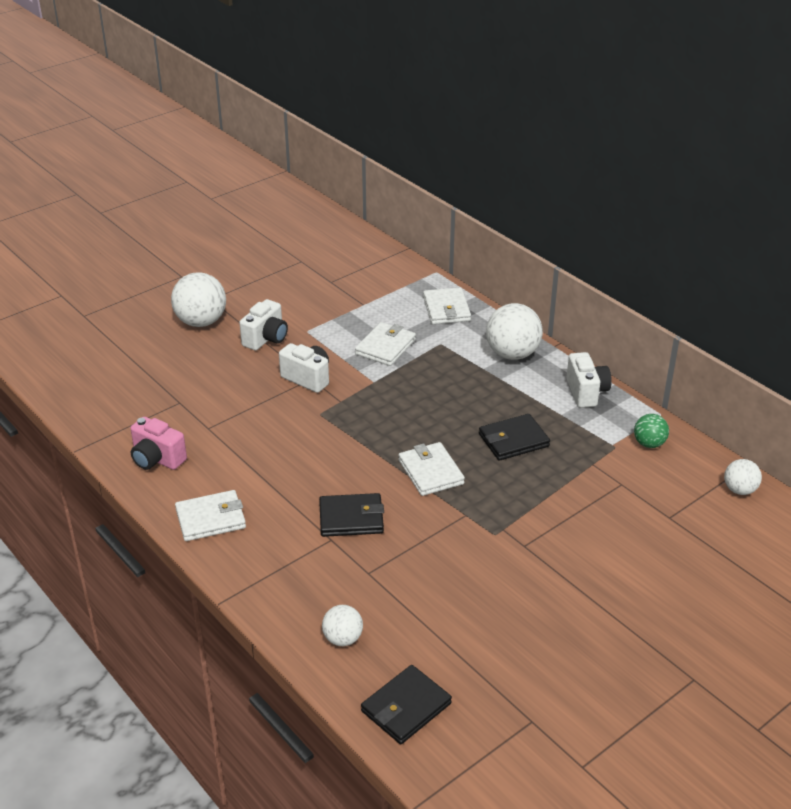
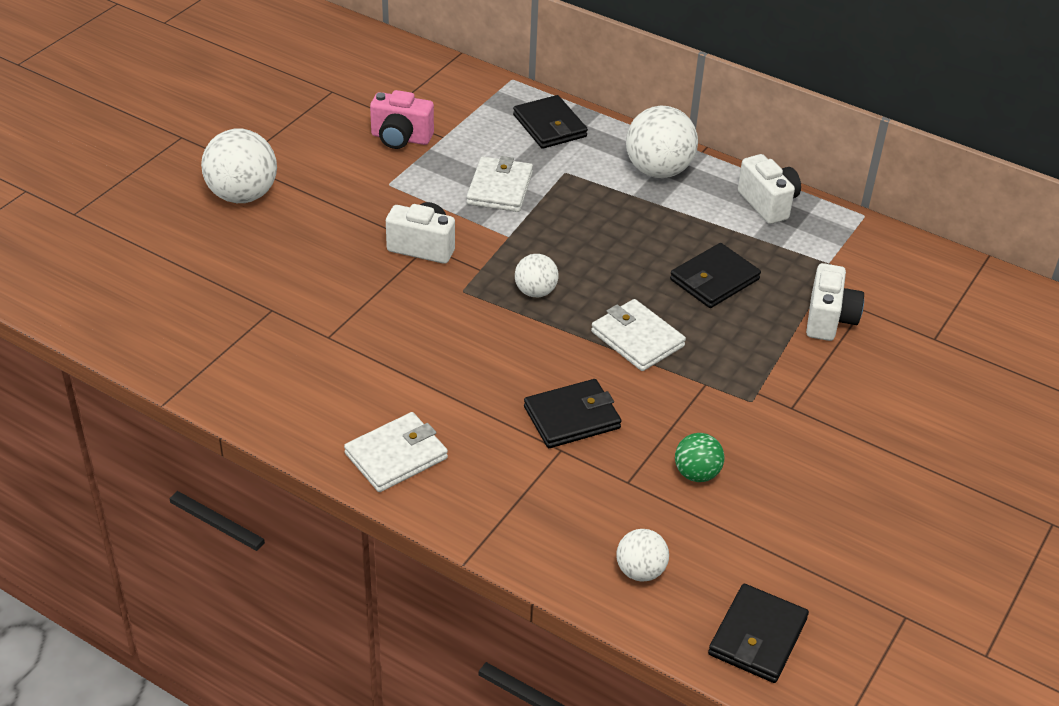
camera: 20 degrees left, 5 degrees up
pink camera [131,417,187,470] -> pink camera moved to [370,90,434,149]
white camera [239,299,288,350] -> white camera moved to [806,263,864,341]
white wallet [423,287,471,324] -> black wallet [513,95,588,149]
green ball [634,414,669,448] -> green ball moved to [675,433,725,482]
white ball [724,459,762,495] -> white ball moved to [515,254,559,297]

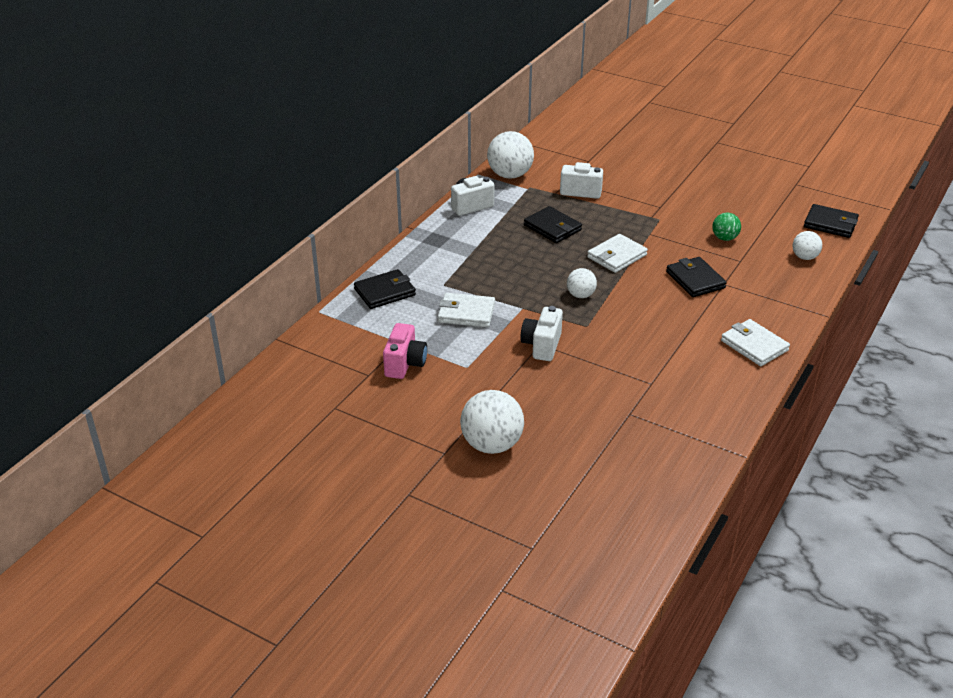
camera: 90 degrees left, 5 degrees down
white ball [626,106,698,178] -> white ball moved to [487,131,534,179]

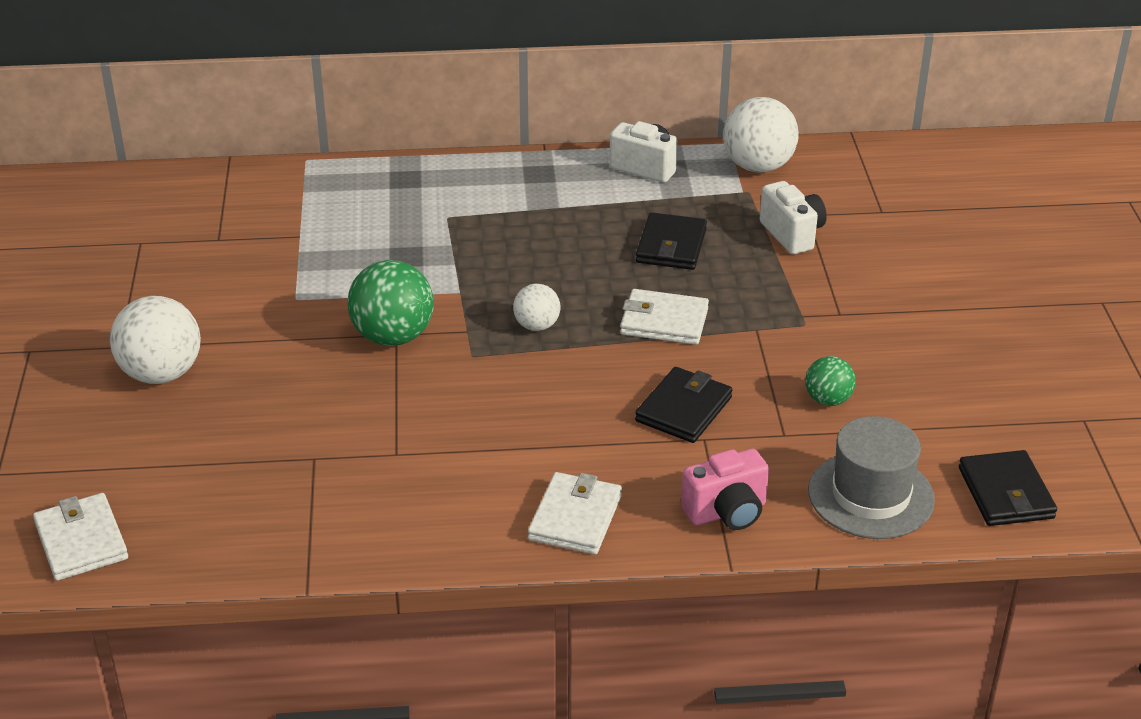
camera: 55 degrees right, 0 degrees up
black wallet [354,269,416,309] -> none
pink camera [383,323,427,379] -> pink camera moved to [681,449,769,530]
white wallet [438,293,495,327] -> white wallet moved to [33,493,128,581]
white camera [520,306,563,361] -> green ball [348,260,434,346]
white ball [793,231,822,260] -> grey hat [808,416,935,539]

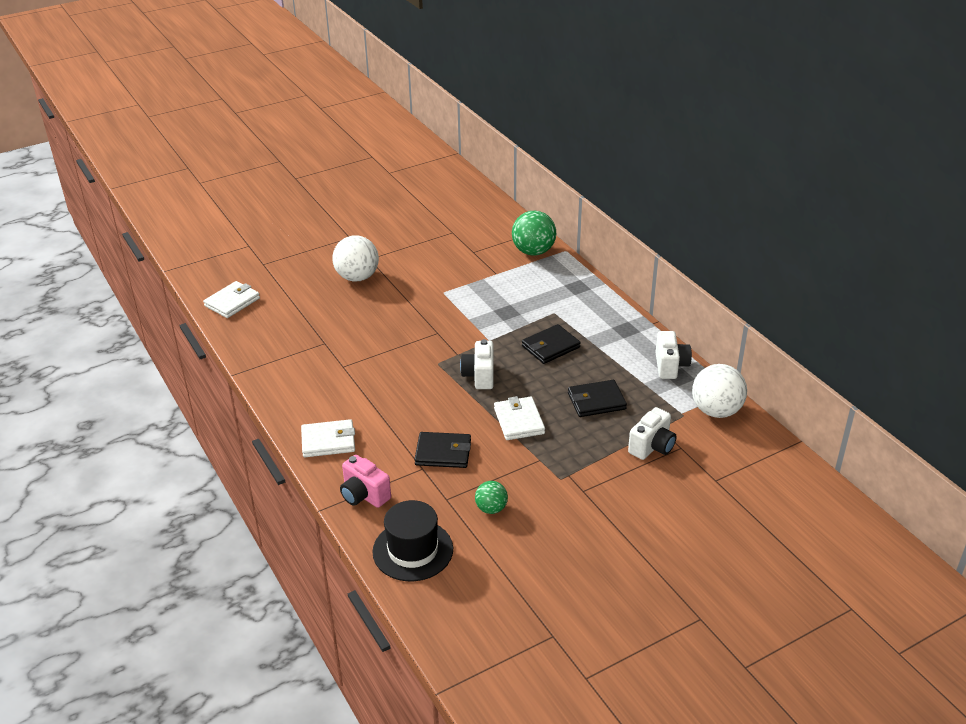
camera: 65 degrees right, 0 degrees up
green ball [348,260,434,346] -> green ball moved to [512,211,556,256]
white ball [513,284,560,331] -> white camera [460,339,494,389]
grey hat [808,416,935,539] -> black hat [373,500,453,581]
black wallet [959,450,1057,526] -> black wallet moved to [522,324,580,364]

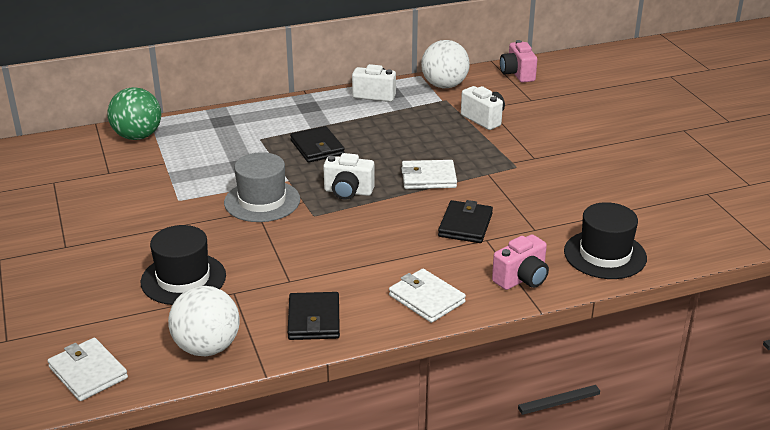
camera: 80 degrees left, 5 degrees down
white wallet [301,419,355,457] -> white wallet turned 45 degrees counterclockwise [389,269,466,323]
white ball [332,235,379,281] -> white ball moved to [168,286,240,356]
green ball [475,481,508,514] -> none
black wallet [568,380,627,417] -> black wallet moved to [288,292,340,340]
none -> black hat [141,225,226,305]
none -> grey hat [224,152,300,222]
none -> pink camera [500,40,537,83]

